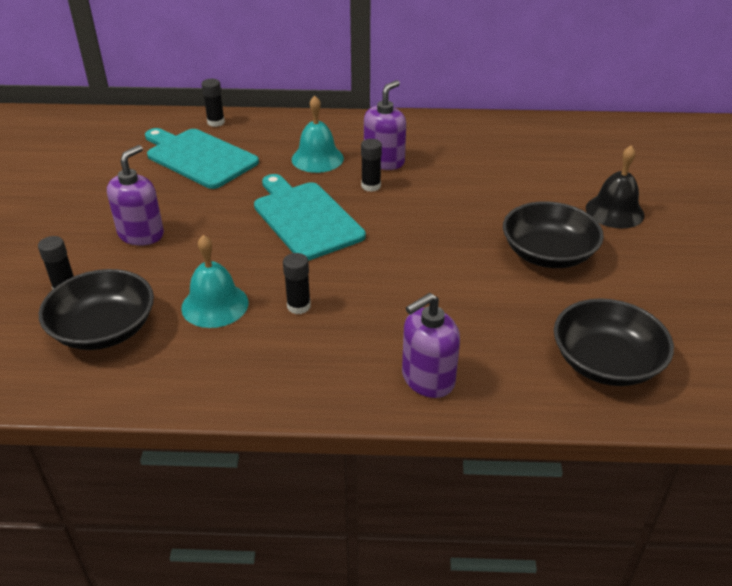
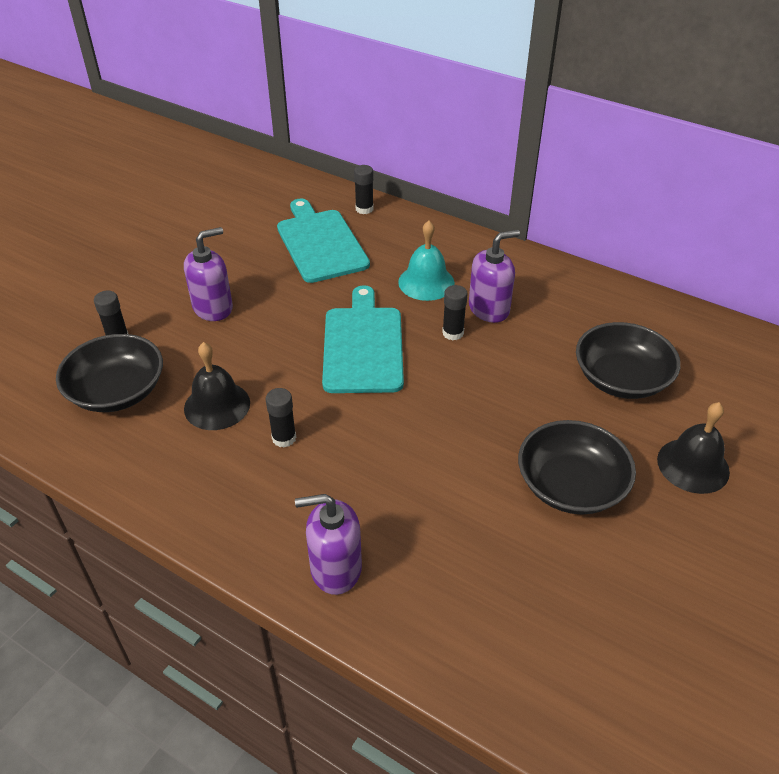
camera: 30 degrees right, 5 degrees up
turquoise bell [181,235,248,328] -> black bell [184,342,250,430]
black bowl [554,298,674,386] -> black bowl moved to [576,322,681,399]

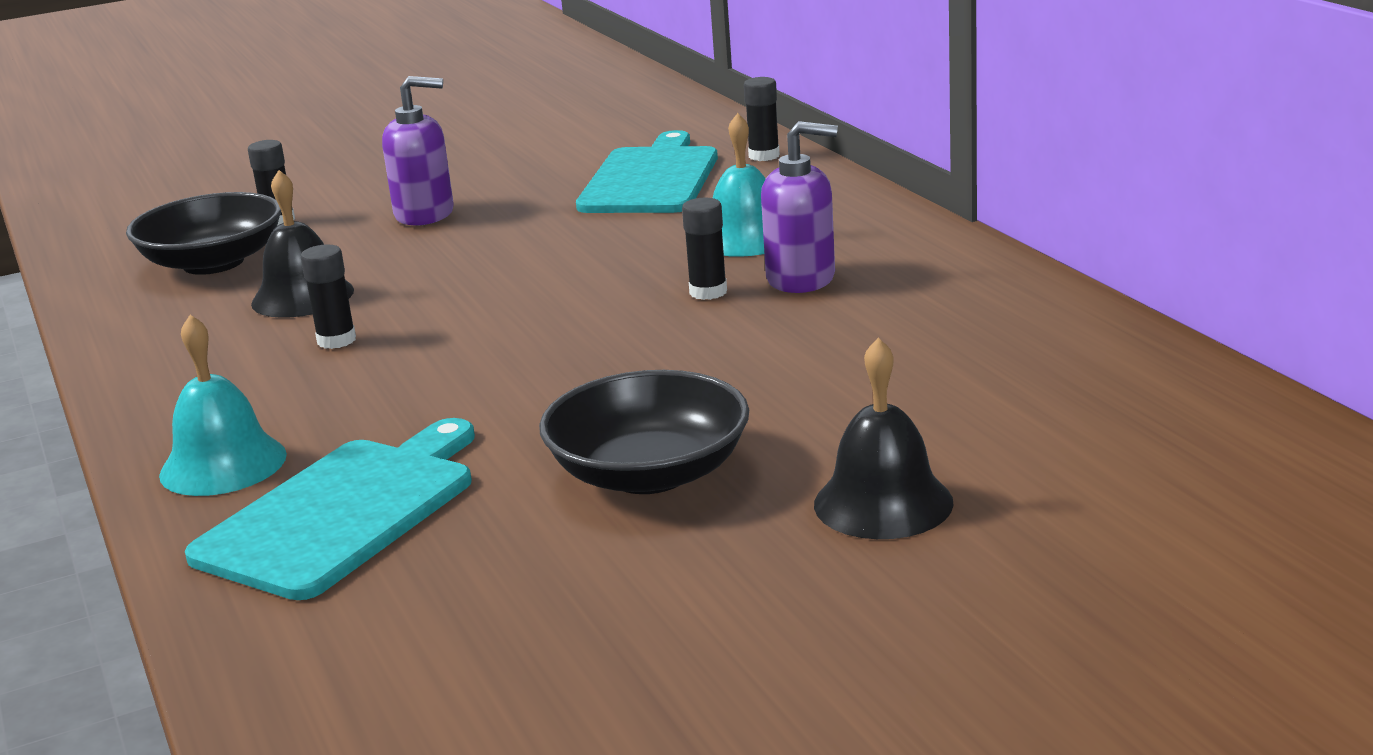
camera: 35 degrees right, 20 degrees down
purple soap dispenser [295,494,362,595] -> turquoise bell [159,315,287,496]
turquoise cutting board [322,285,404,393] -> turquoise cutting board moved to [185,418,475,600]
black bowl [576,322,681,399] -> none

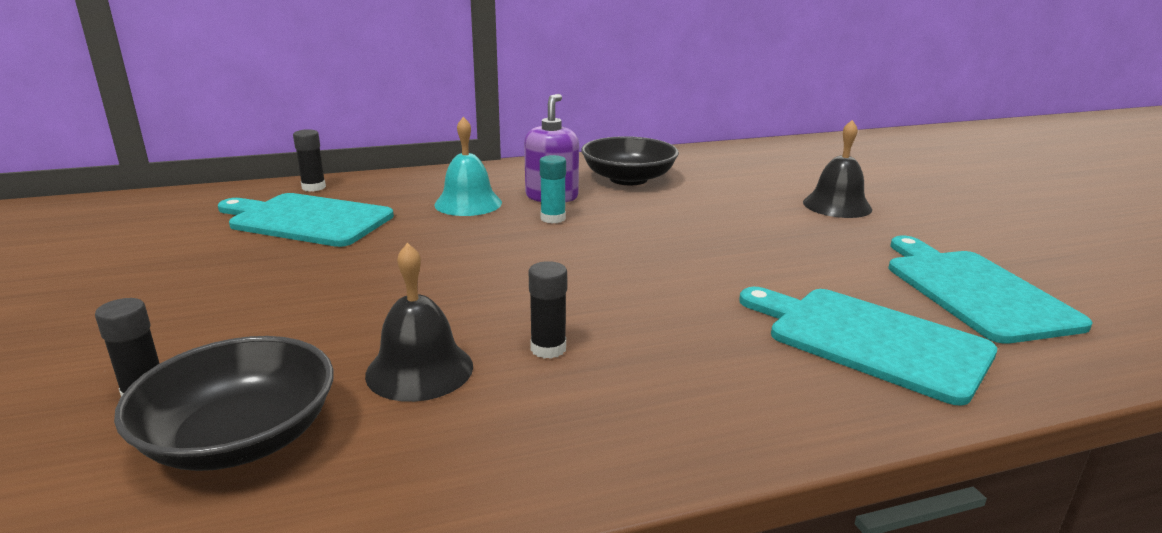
camera: 85 degrees left, 0 degrees up
turquoise bell [159,315,287,496] -> none
purple soap dispenser [382,76,454,226] -> none
black bowl [539,370,749,494] -> black bowl moved to [581,136,679,185]
black glue stick [682,198,727,300] -> turquoise glue stick [540,155,566,224]
none -> turquoise cutting board [889,236,1093,344]

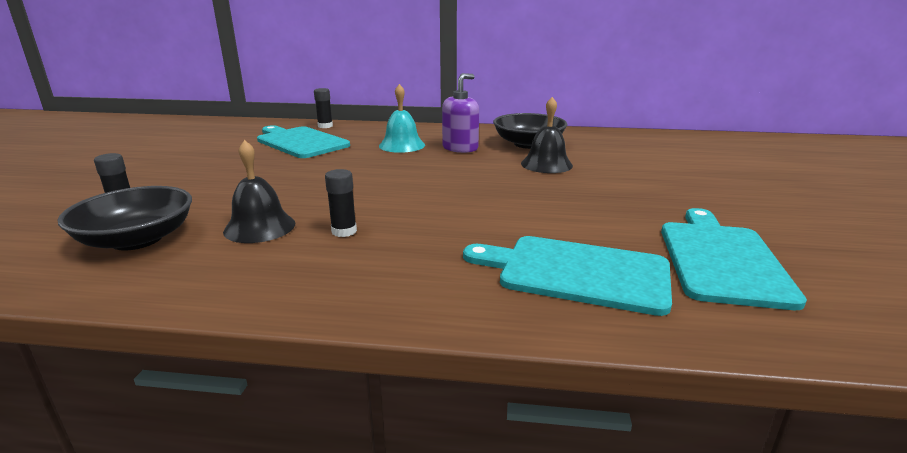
camera: 25 degrees right, 0 degrees up
turquoise glue stick [540,155,566,224] -> none
turquoise cutting board [739,287,997,406] -> turquoise cutting board turned 45 degrees counterclockwise [463,236,672,316]
black bell [803,120,872,218] -> black bell moved to [521,97,573,173]

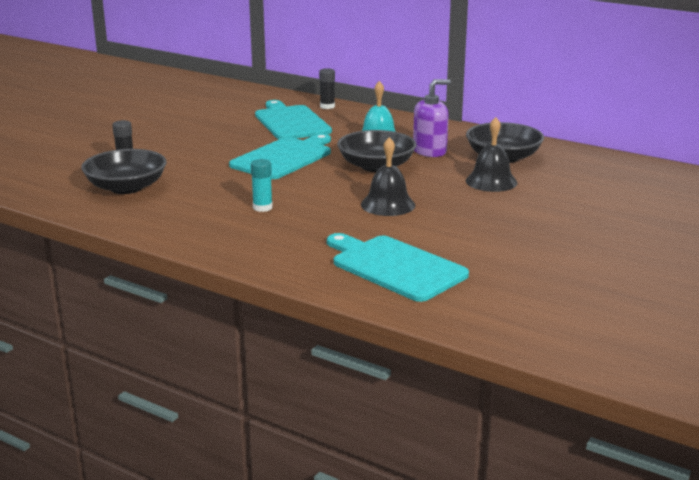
camera: 25 degrees right, 0 degrees up
black bell [223,140,295,243] -> black bell moved to [361,137,415,216]
black glue stick [325,169,357,237] -> turquoise glue stick [251,159,273,212]
turquoise cutting board [661,208,807,310] -> turquoise cutting board moved to [229,134,331,179]
none -> black bowl [337,130,416,172]

